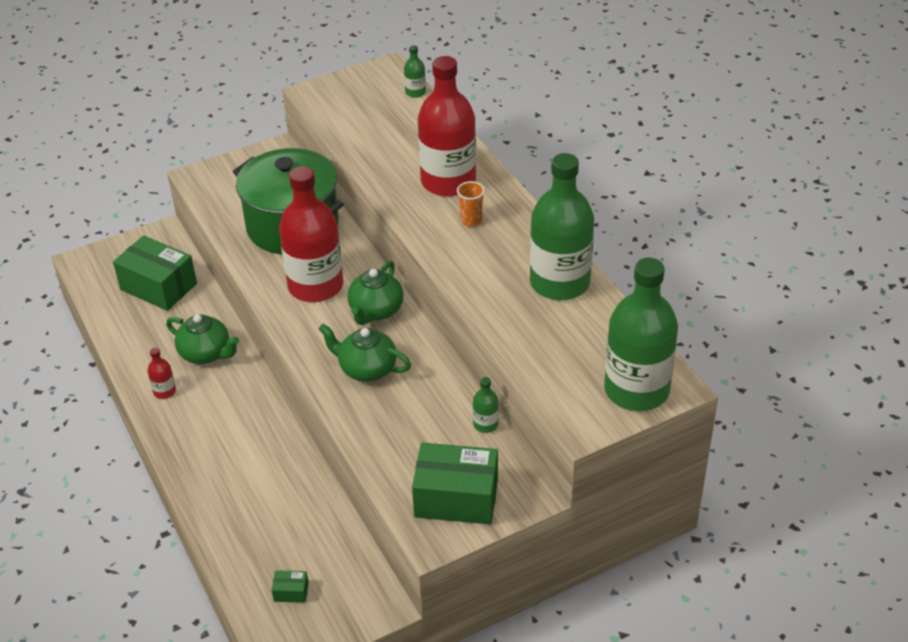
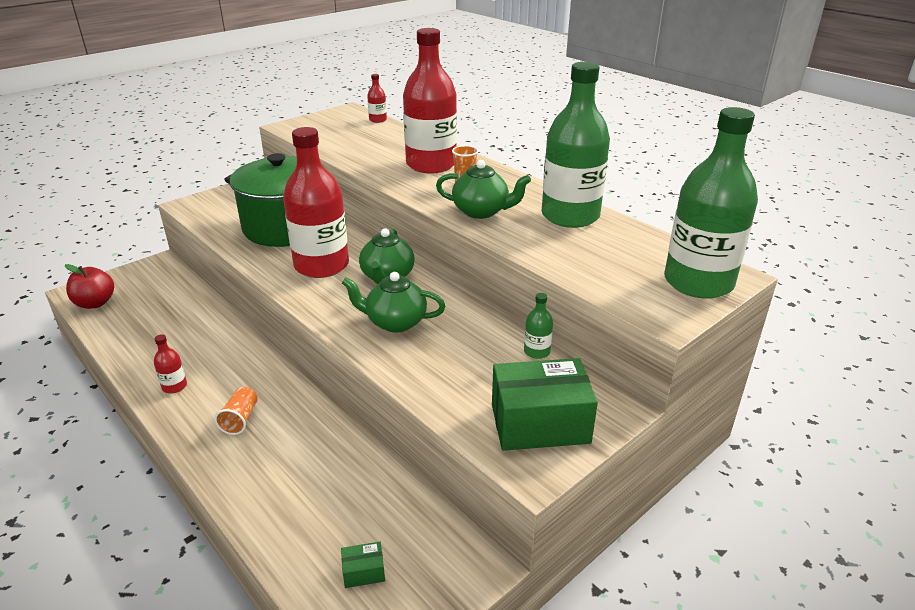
camera: 15 degrees left, 10 degrees down
green box [113,235,197,311] -> none
green teapot [166,314,239,364] -> green teapot moved to [436,160,531,219]
green bottle [404,45,426,98] -> red bottle [367,74,387,123]
none -> red apple [65,264,114,309]
none -> orange cup [215,387,258,435]

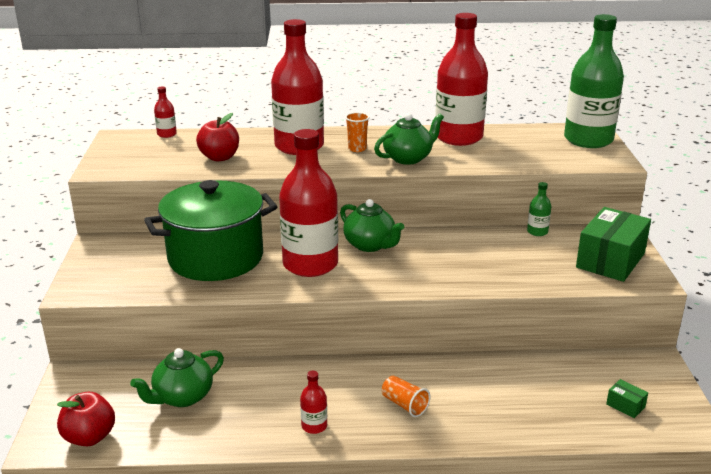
camera: 50 degrees left, 5 degrees down
green box [341,542,385,588] -> green box turned 75 degrees counterclockwise [606,379,648,418]
green teapot [342,272,445,332] -> green teapot moved to [130,348,224,407]
green bottle [542,62,610,228] -> red bottle [435,13,488,146]
none -> red apple [196,113,239,161]

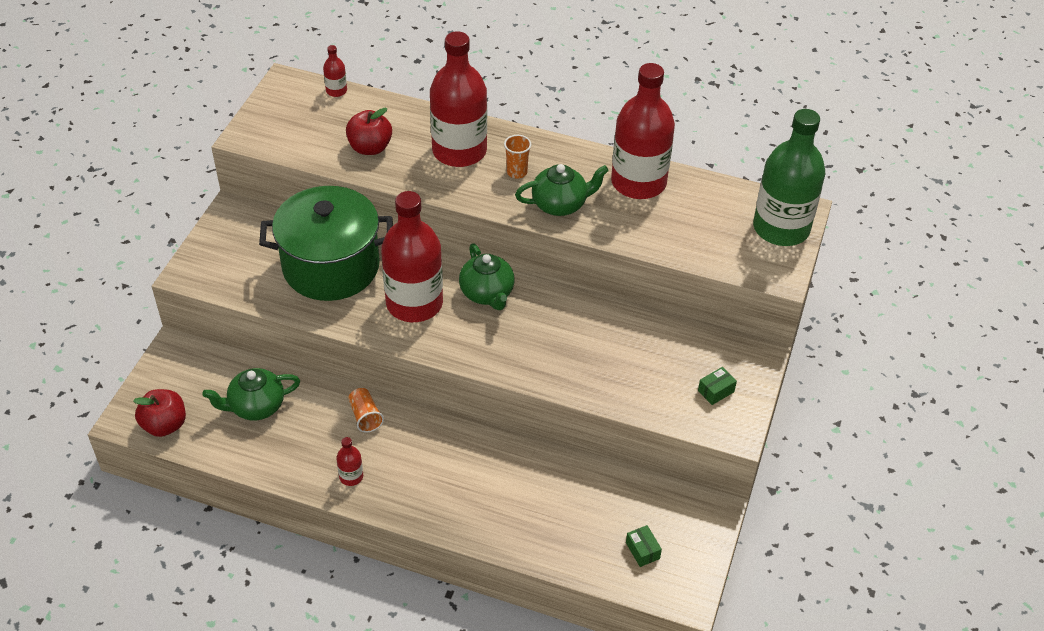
camera: 20 degrees right, 20 degrees up
orange cup [382,376,430,417] -> orange cup moved to [348,388,384,433]
green bottle [527,182,551,236] -> none
green box [576,207,651,282] -> green box [698,367,737,405], size x0.42

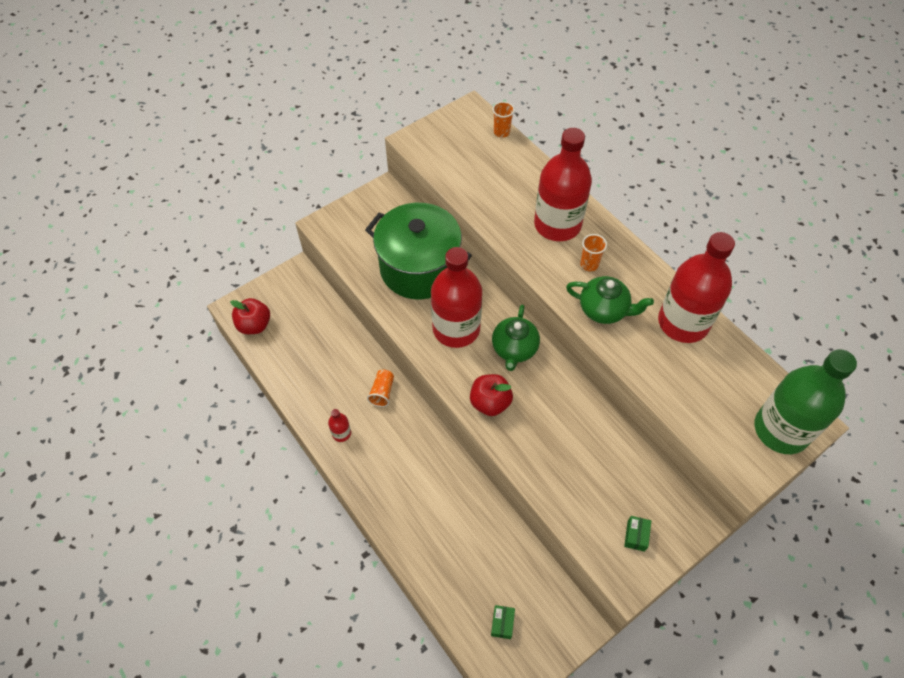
camera: 35 degrees right, 10 degrees up
green teapot [202,368,300,420] -> none
red bottle [323,45,347,97] -> orange cup [493,101,515,137]
red apple [346,108,392,155] -> red apple moved to [470,374,513,416]
green box [698,367,737,405] -> green box turned 75 degrees counterclockwise [624,516,651,552]

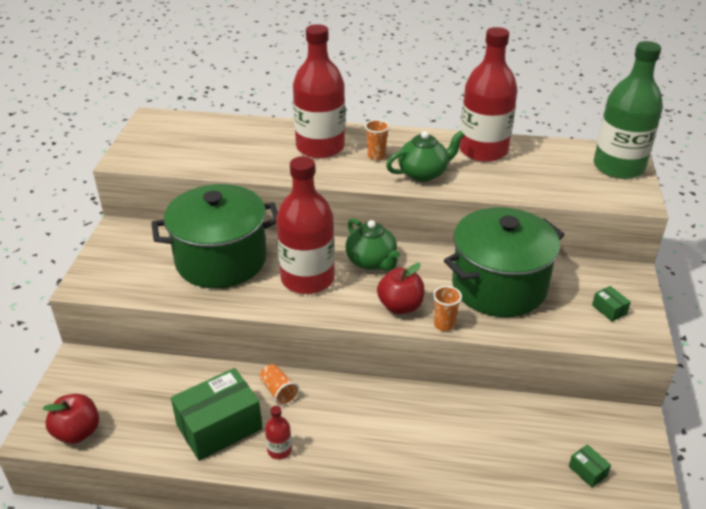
camera: 45 degrees left, 20 degrees down
orange cup [493,101,515,137] -> orange cup moved to [433,286,462,331]
none -> green box [171,368,262,461]
none -> green pot [444,207,565,317]

